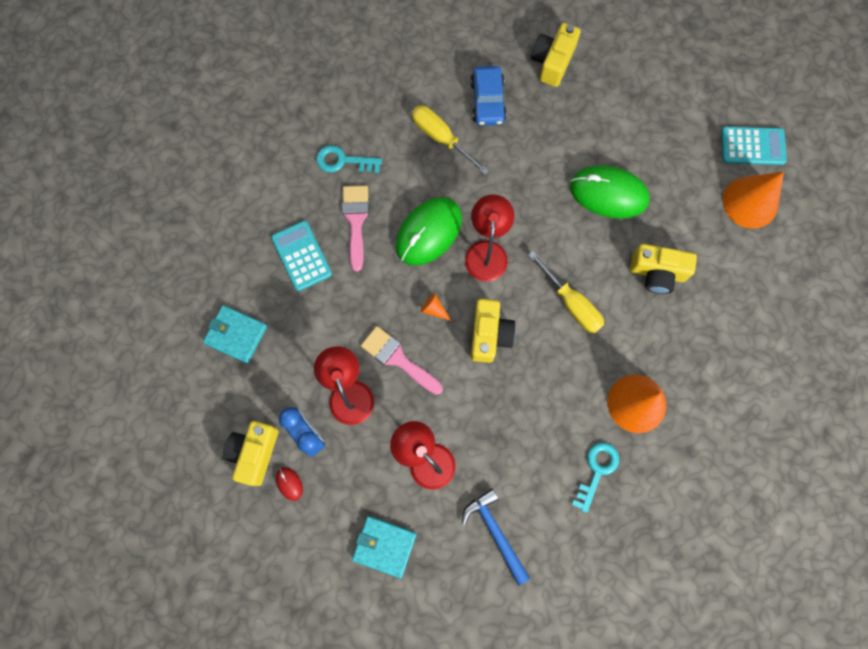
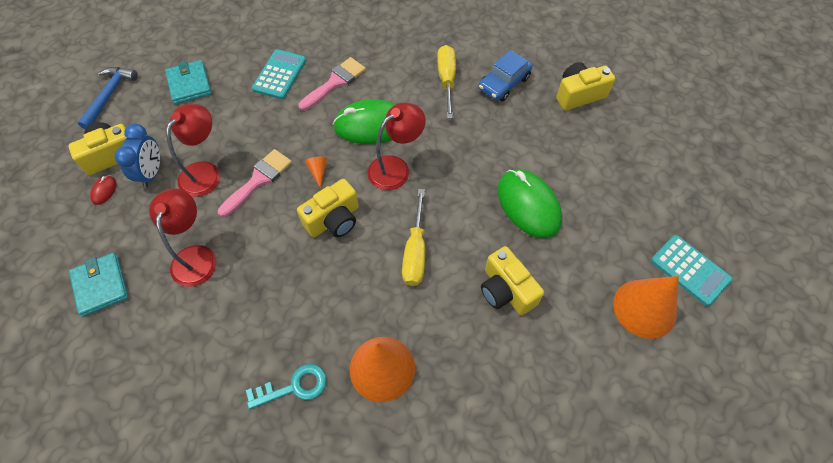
camera: 45 degrees right, 15 degrees down
turquoise key [316,145,382,173] -> none
pink brush [361,326,443,395] -> pink brush turned 45 degrees clockwise [218,149,292,217]
blue hammer [462,488,530,585] -> blue hammer moved to [78,67,138,129]

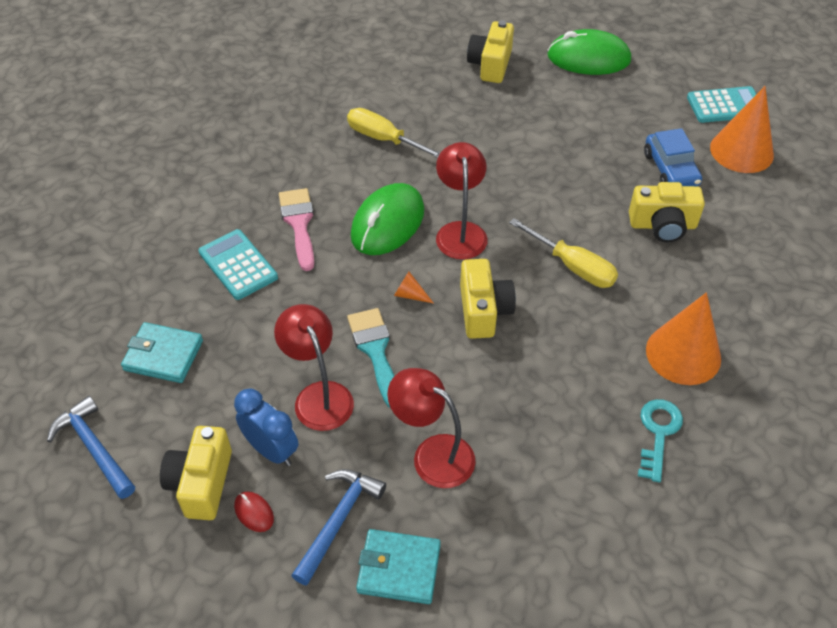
camera: 55 degrees left, 10 degrees down
pink brush [218,149,292,217] -> turquoise brush [347,308,394,408]
blue car [478,50,532,102] -> blue car moved to [644,128,702,186]
green mouse [497,169,562,238] -> green mouse moved to [547,29,631,75]
none -> blue hammer [291,469,386,586]

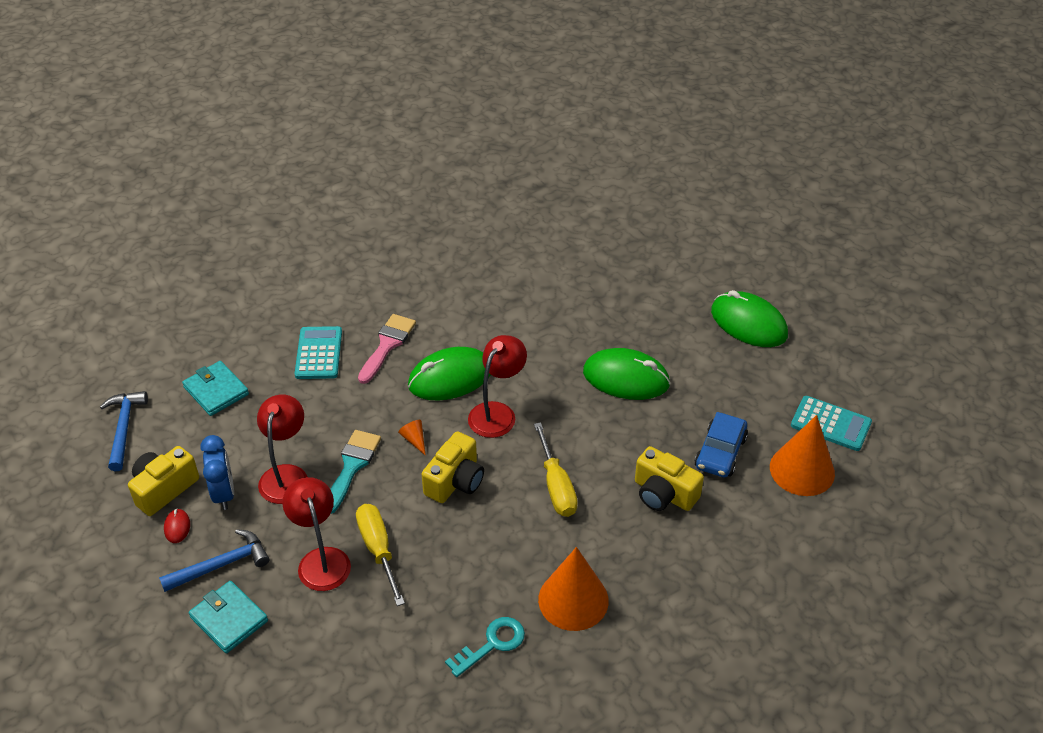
camera: 35 degrees right, 5 degrees down
yellow screwdriver [347,108,440,158] -> yellow screwdriver moved to [356,504,405,606]
yellow camera [467,20,514,83] -> none
none -> green mouse [583,348,670,400]

